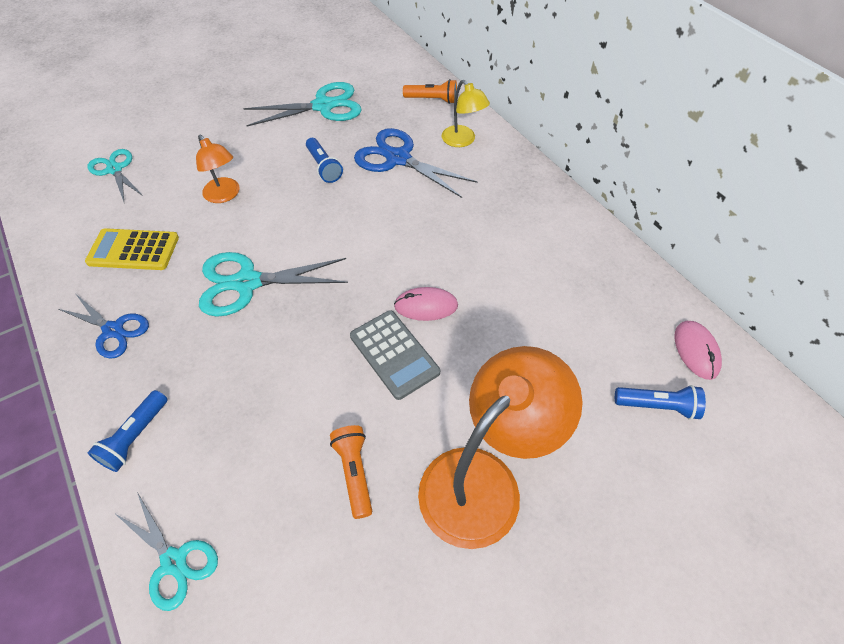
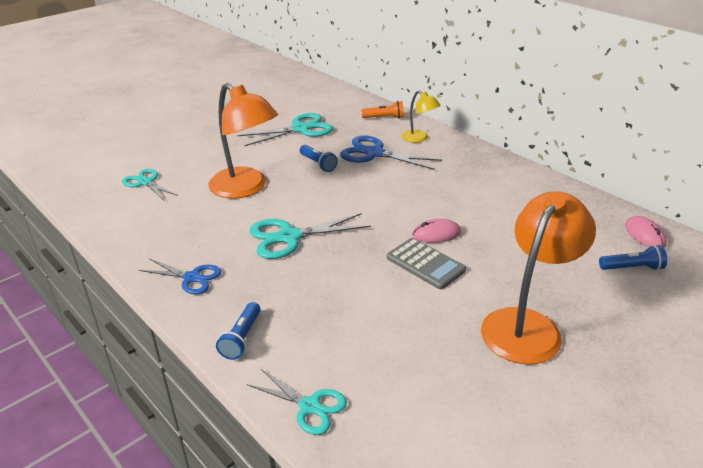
camera: 10 degrees left, 20 degrees down
yellow calculator [85,228,179,270] -> none
orange lamp [196,135,240,203] -> orange lamp [208,83,278,199], size x1.92
orange flashlight [330,425,372,519] -> none

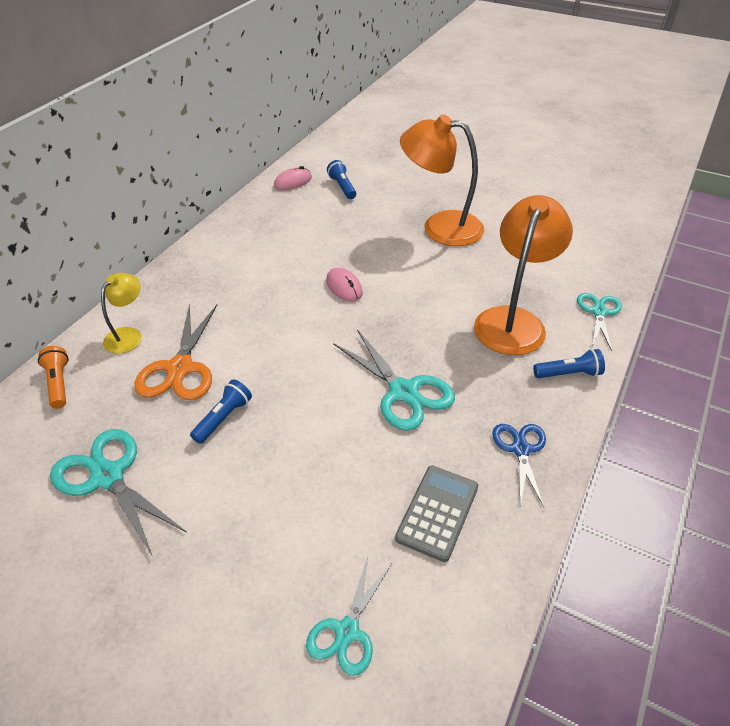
camera: 110 degrees left, 10 degrees up
orange lamp [208,83,278,199] -> orange lamp moved to [474,195,573,355]
blue scissors [340,135,442,170] -> orange scissors [134,304,217,400]
grey calculator [387,238,466,289] -> grey calculator moved to [395,466,478,562]

